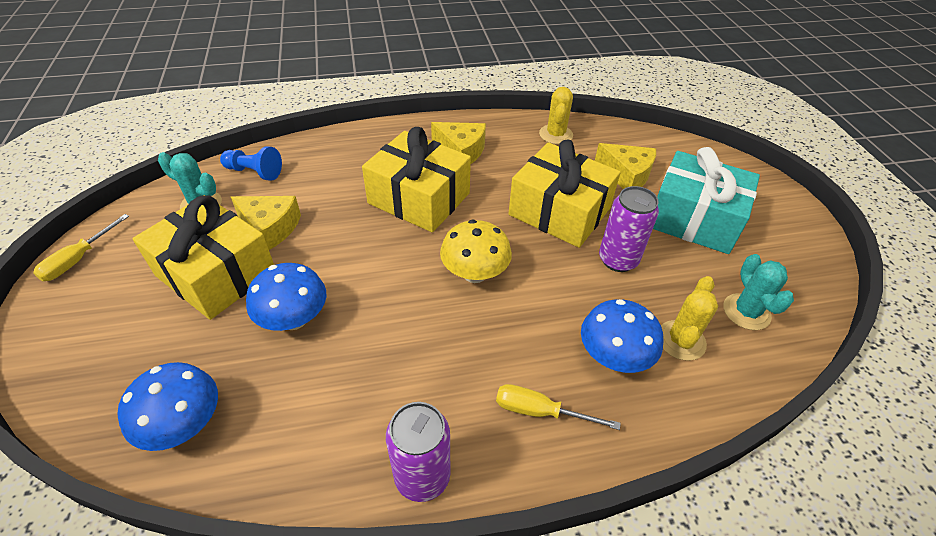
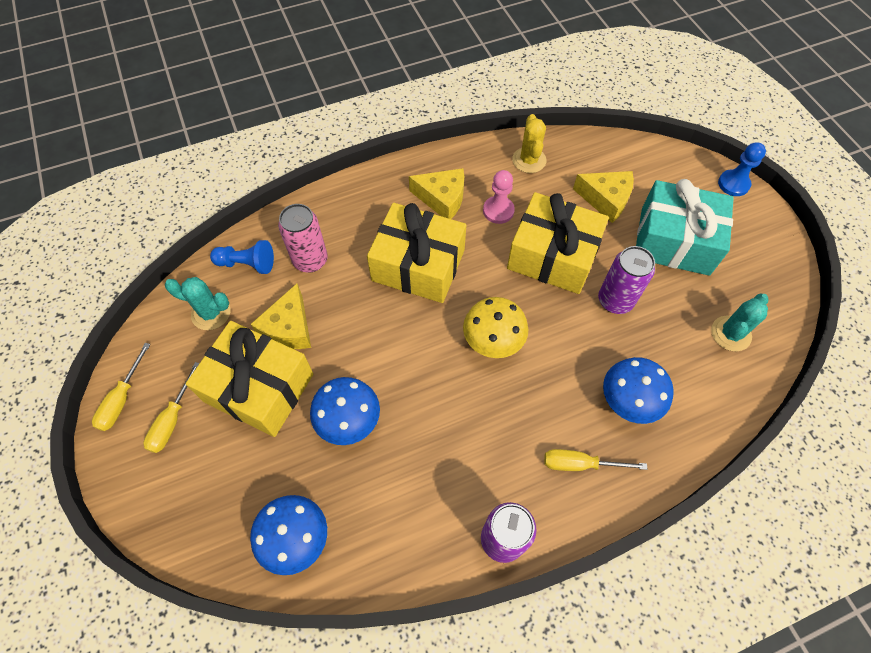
camera: 10 degrees left, 15 degrees up
yellow cheese [231,196,301,250] -> yellow cheese turned 90 degrees clockwise [251,283,311,349]
yellow cactus [661,276,718,361] -> none
turquoise cactus [723,254,794,330] -> turquoise cactus turned 60 degrees clockwise [711,294,769,351]
none -> yellow screwdriver [143,362,200,453]
none -> pink can [278,204,328,273]
none -> pink pawn [483,170,515,224]
none -> blue pawn [718,142,766,196]

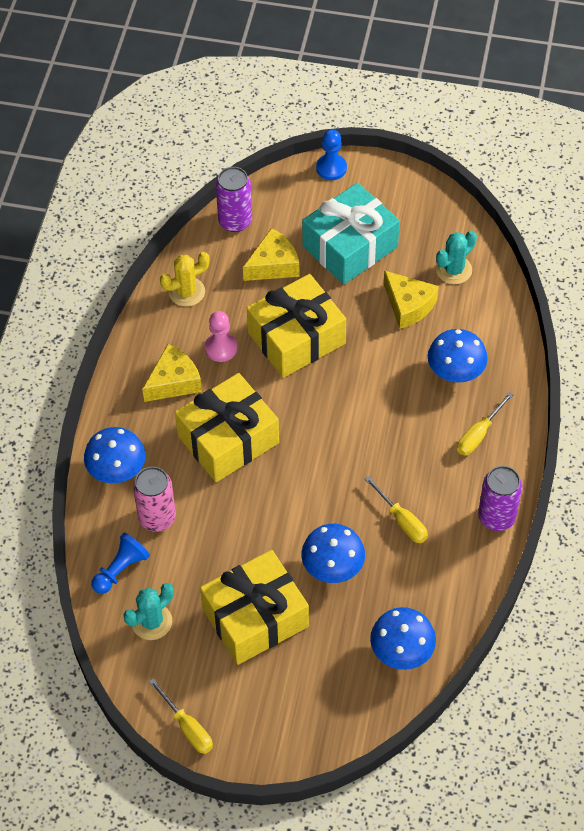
camera: 55 degrees left, 5 degrees down
yellow screwdriver [143,362,200,453] -> yellow screwdriver moved to [365,476,428,543]
yellow cheese [251,283,311,349] -> yellow cheese moved to [384,270,439,329]
yellow mushroom [463,297,529,358] -> none
yellow cactus [512,114,546,173] -> yellow cactus turned 60 degrees counterclockwise [160,252,210,307]
purple can [598,246,655,314] -> purple can moved to [216,167,252,232]
turquoise cactus [711,294,769,351] -> turquoise cactus turned 60 degrees clockwise [436,231,477,284]
none -> blue mushroom [84,427,145,483]

